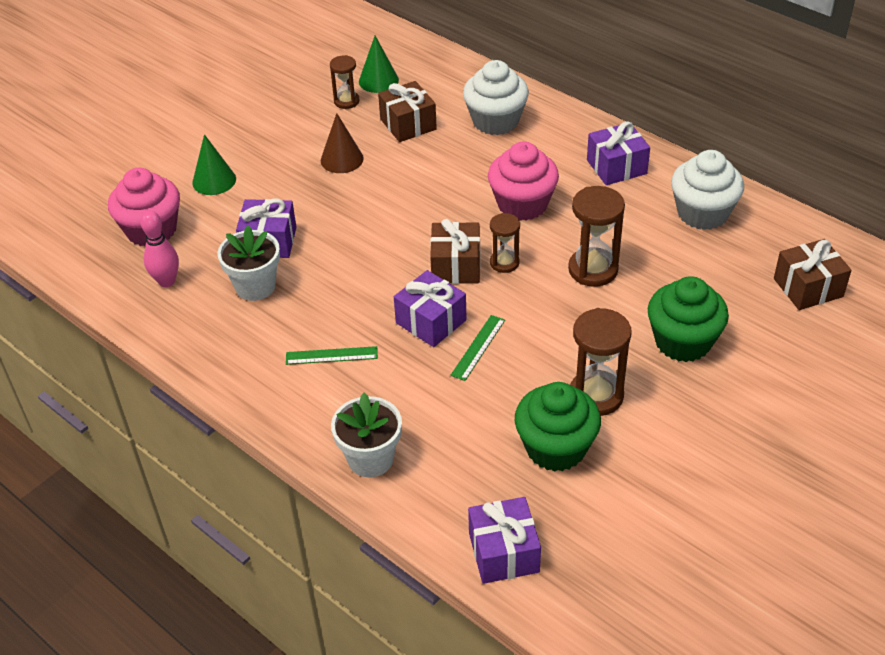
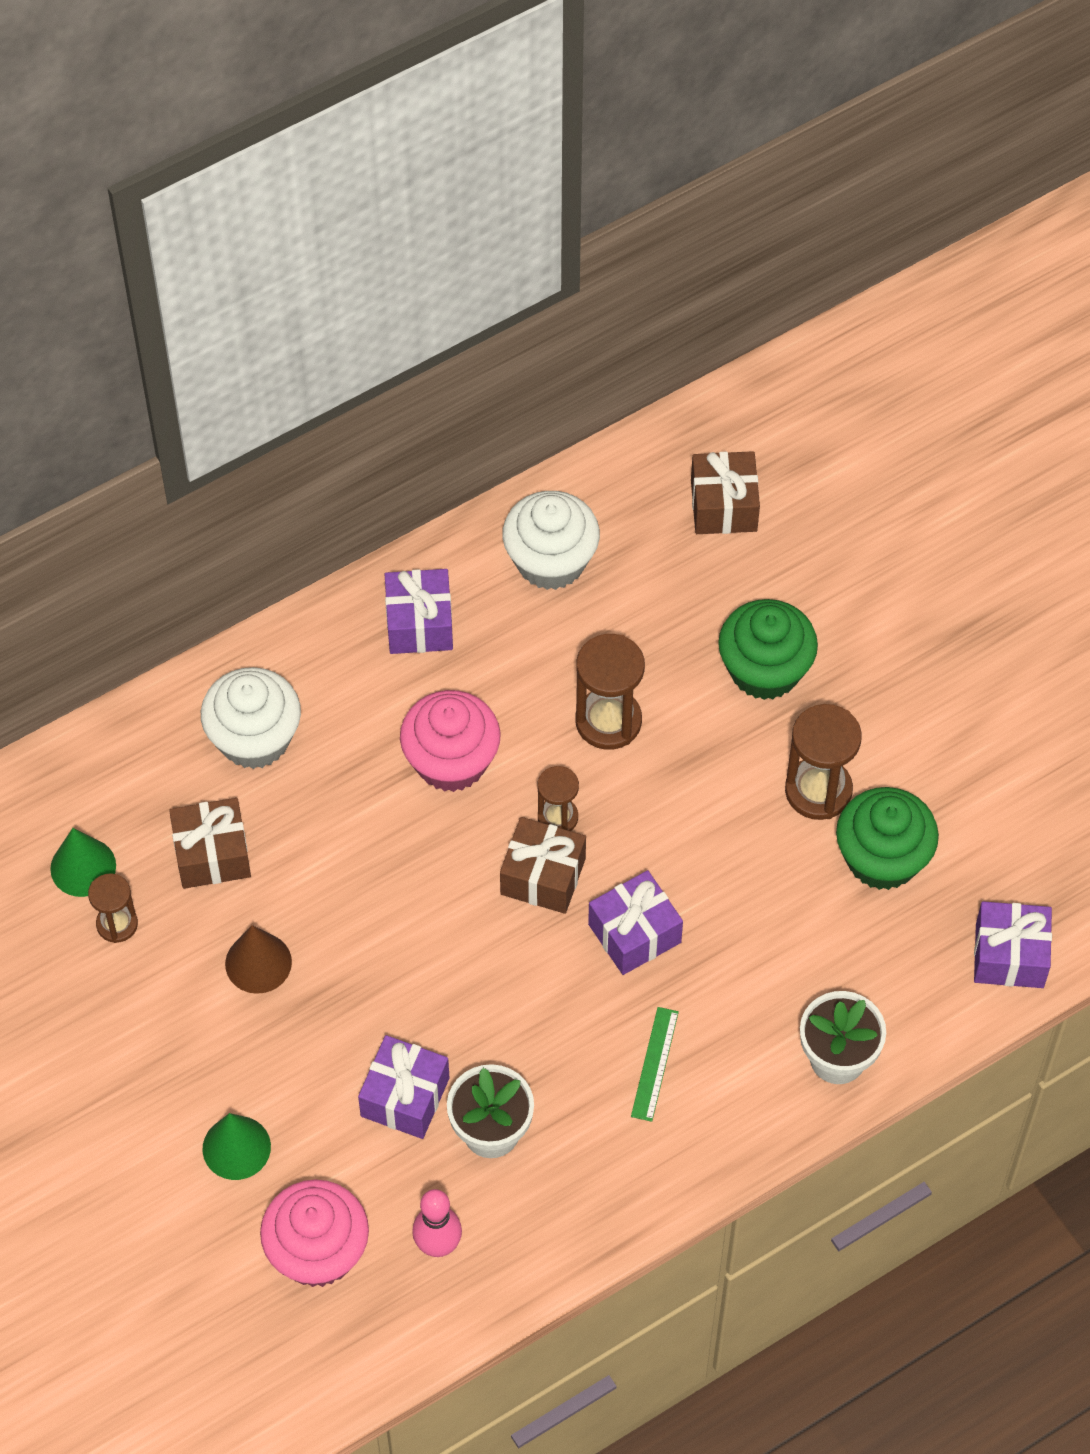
camera: 75 degrees left, 15 degrees up
green ruler [450,315,505,381] -> none

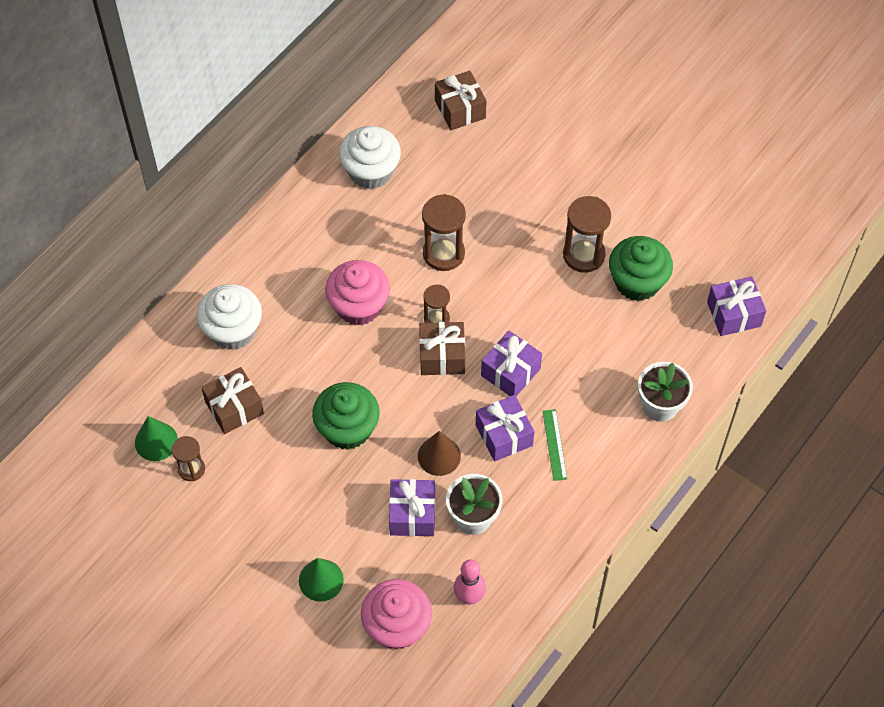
camera: 20 degrees left, 0 degrees up
brown cone [225,925,292,994] -> brown cone moved to [418,431,461,476]
purple gift [385,569,453,654] -> purple gift moved to [476,395,534,462]
green cupcake [718,599,818,700] -> green cupcake moved to [312,382,380,450]

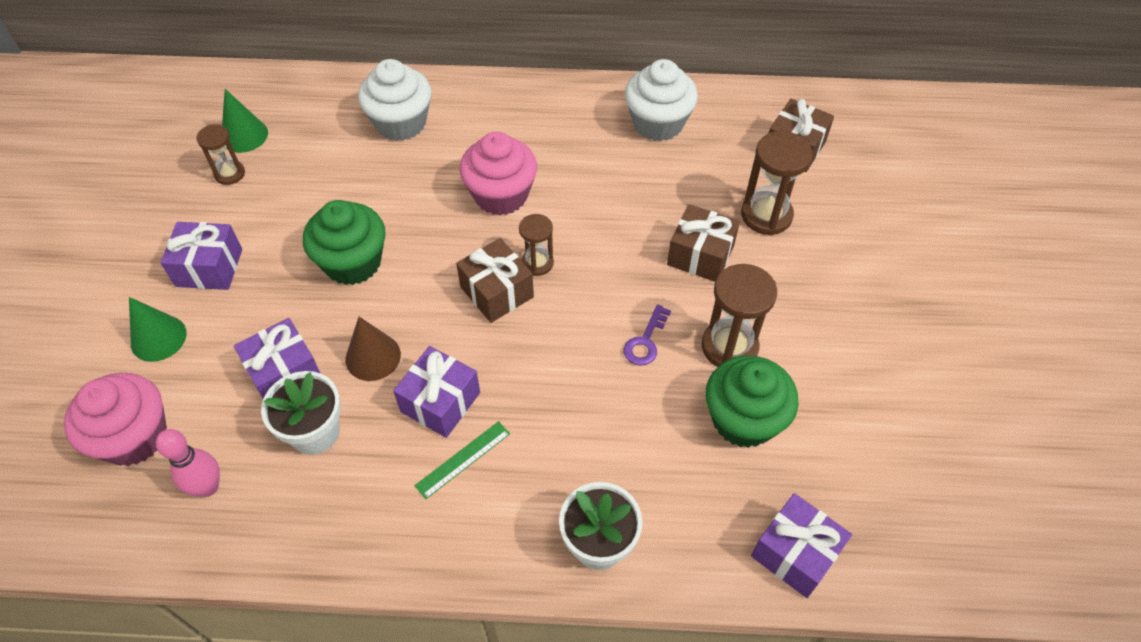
camera: 55 degrees right, 5 degrees down
brown gift [201,367,264,434] -> brown gift moved to [667,204,740,282]
brown hourglass [422,194,466,271] -> brown hourglass moved to [741,131,813,235]
purple gift [481,331,542,396] -> purple gift moved to [160,222,242,290]
none -> purple key [624,304,671,366]

